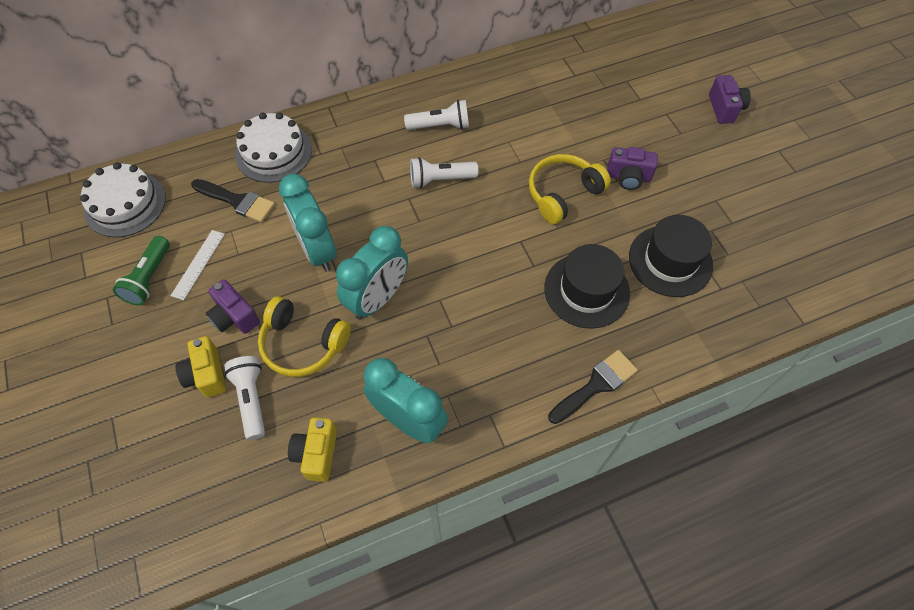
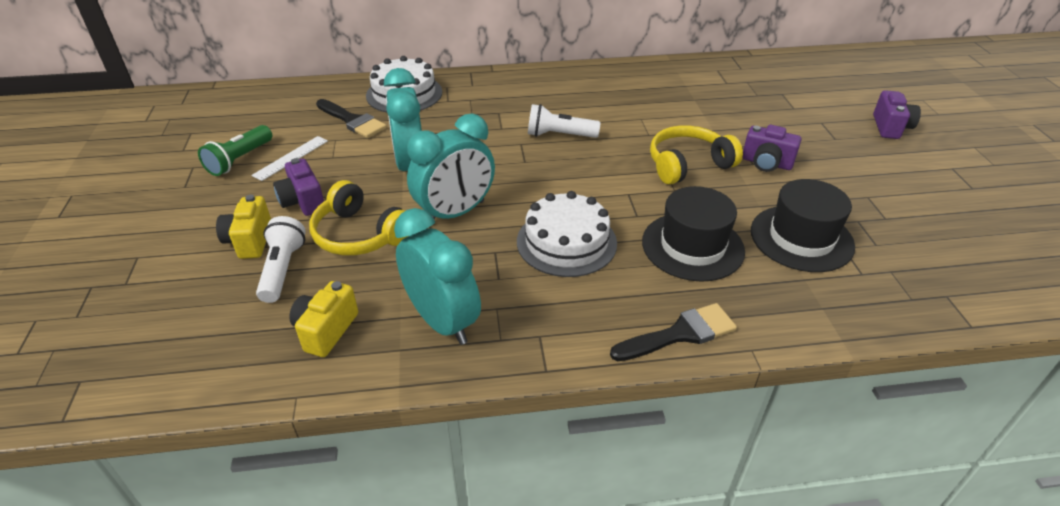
camera: 15 degrees right, 20 degrees down
white cake [80,162,166,237] -> white cake moved to [517,191,617,277]
white flashlight [404,100,469,130] -> none

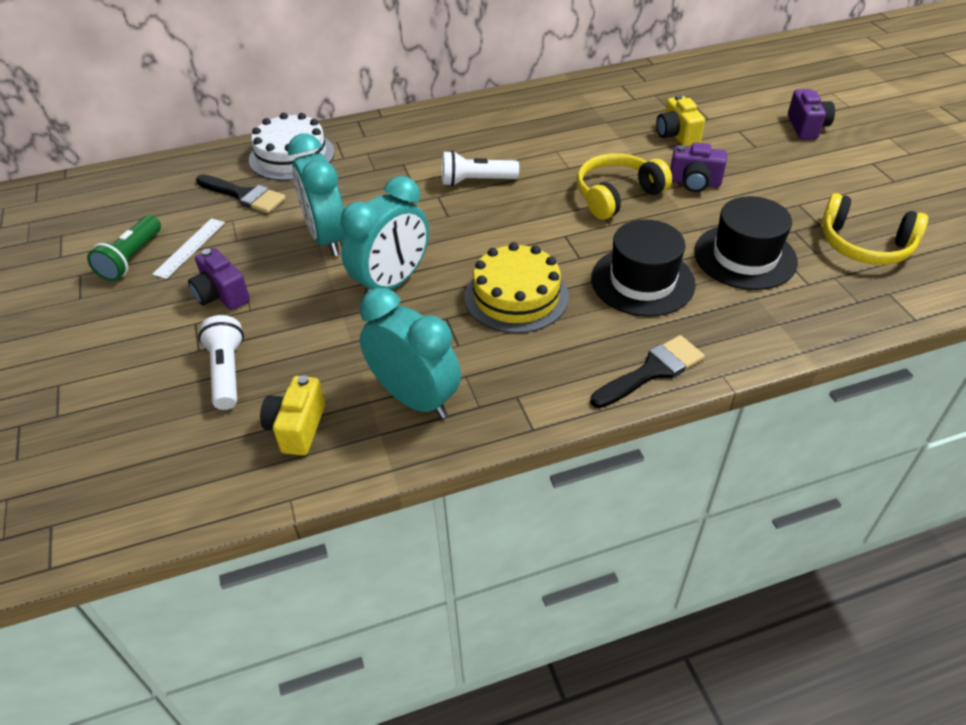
camera: 10 degrees left, 5 degrees up
yellow camera [216,195,271,259] -> yellow camera moved to [656,95,705,146]
yellow headphones [309,180,408,256] -> yellow headphones moved to [821,193,928,265]
white cake [517,191,617,277] -> yellow cake [465,242,569,333]

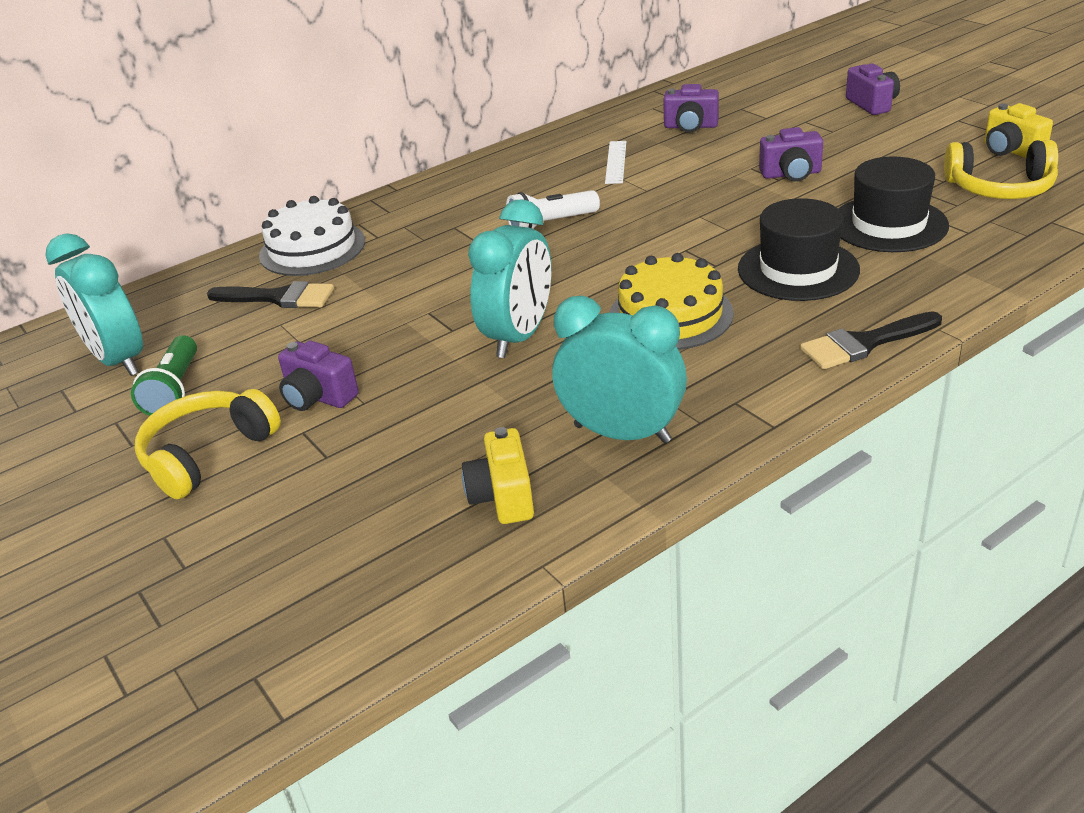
camera: 15 degrees left, 10 degrees down
white ruler [152,218,225,279] -> white ruler moved to [605,141,626,184]
white flashlight [198,315,244,410] -> none
turquoise clock [288,133,345,256] -> turquoise clock moved to [45,233,143,376]
yellow headphones [577,153,672,220] -> yellow headphones moved to [135,389,281,499]
black brush [590,335,705,408] -> black brush turned 150 degrees counterclockwise [800,311,942,369]
yellow camera [656,95,705,146] -> yellow camera moved to [985,103,1053,158]
none -> purple camera [663,84,719,133]

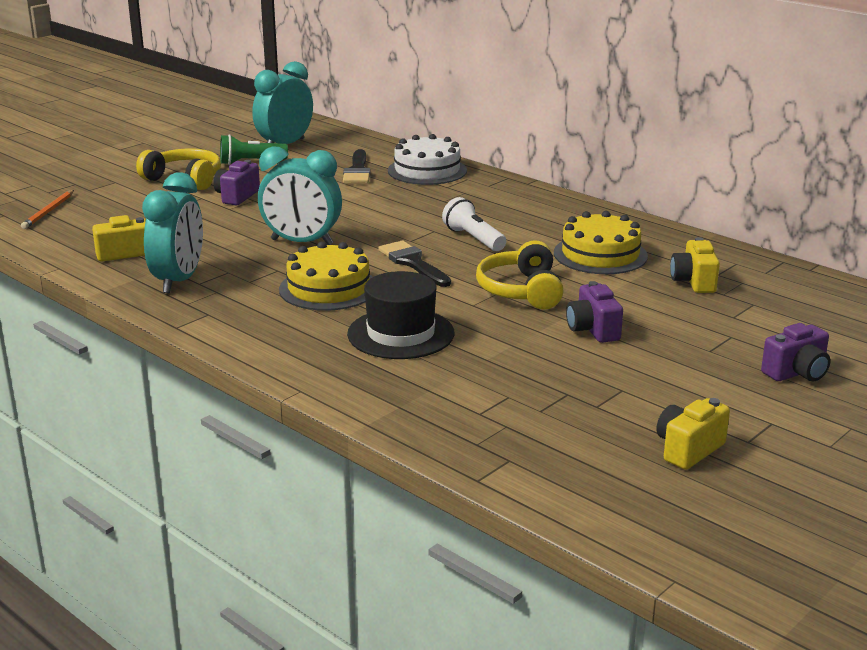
camera: 75 degrees right, 10 degrees down
white ruler [605,141,626,184] -> yellow cake [554,211,648,274]
purple camera [663,84,719,133] -> yellow camera [670,237,720,293]
black brush [800,311,942,369] -> black brush moved to [378,241,451,287]
black hat [838,156,949,252] -> none
yellow headphones [944,140,1058,199] -> yellow headphones moved to [476,240,564,309]
none -> orange pencil [21,190,74,229]

